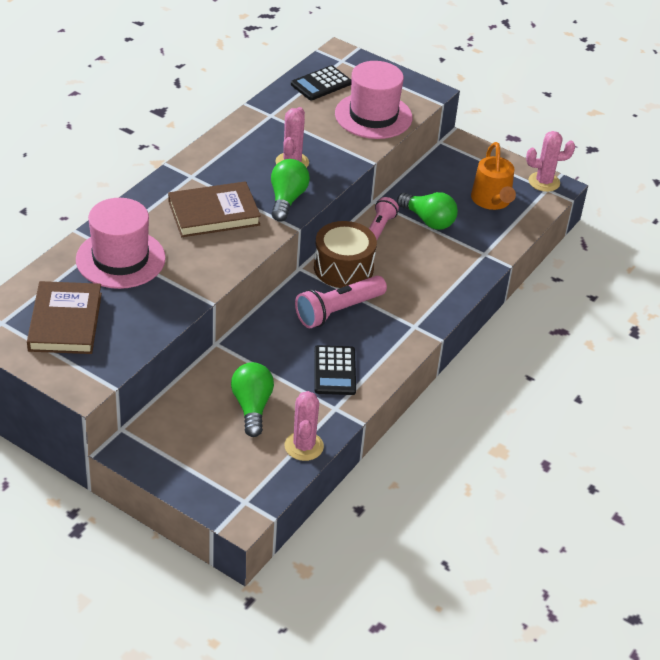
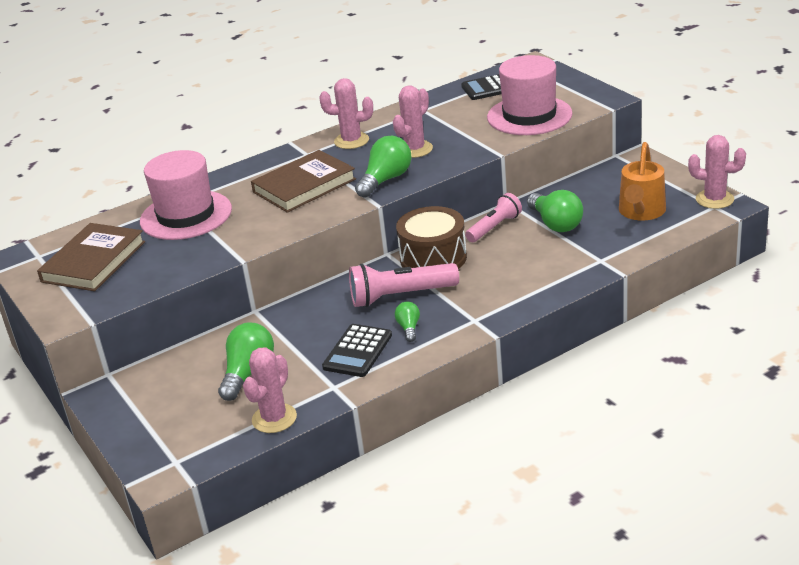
camera: 30 degrees right, 10 degrees down
brown book [168,181,261,237] -> brown book turned 45 degrees counterclockwise [251,150,356,213]
none -> pink cactus [319,78,373,149]
none -> green light bulb [395,302,420,342]

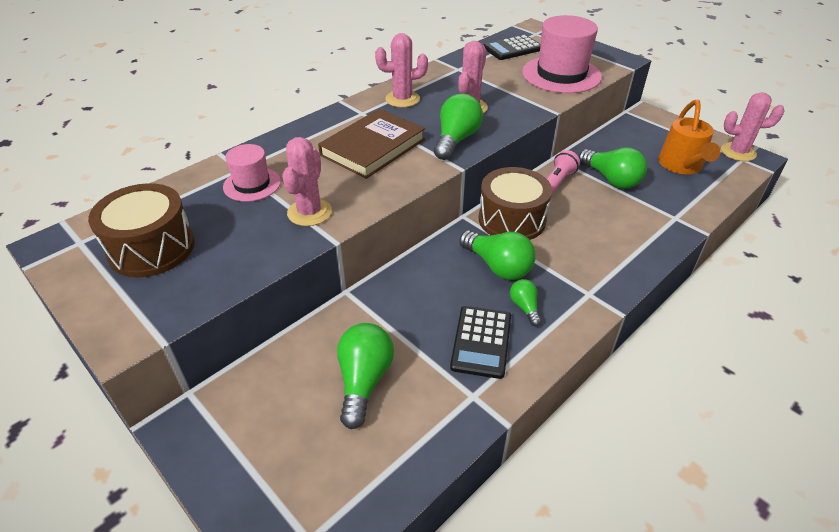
camera: 15 degrees left, 10 degrees up
brown book [37,223,145,291] -> brown drum [88,183,195,277]
pink hat [140,150,232,240] -> pink hat [223,144,281,202], size x0.56
pink cactus [243,347,297,433] -> pink cactus moved to [282,137,332,226]
pink flashlight [349,263,459,307] -> green light bulb [459,231,536,280]

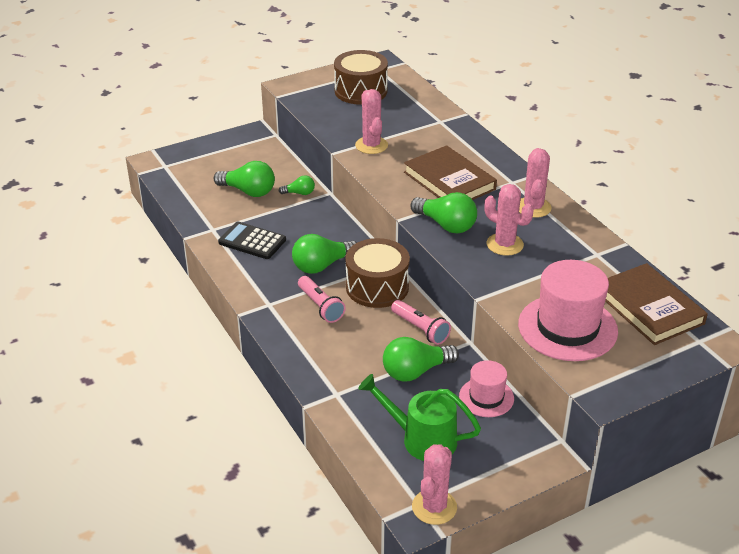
camera: 105 degrees right, 5 degrees down
pink hat [223,144,281,202] -> pink hat moved to [459,360,514,417]
pink cactus [282,137,332,226] -> pink cactus turned 45 degrees clockwise [355,89,388,154]
black calculator [484,35,541,60] -> brown book [605,263,708,345]
green light bulb [510,279,542,326] -> green light bulb moved to [279,175,315,195]
orange watering can [658,100,721,174] -> green watering can [358,374,481,461]
none -> pink flashlight [298,276,346,323]

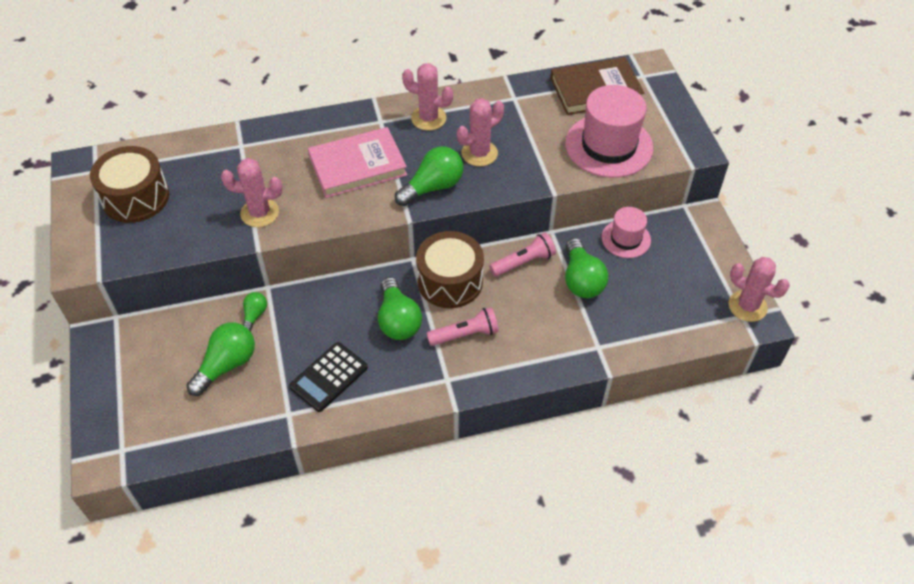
camera: 75 degrees left, 15 degrees up
green watering can [358,374,481,461] -> none
brown book [404,145,497,200] -> pink book [308,127,407,198]

